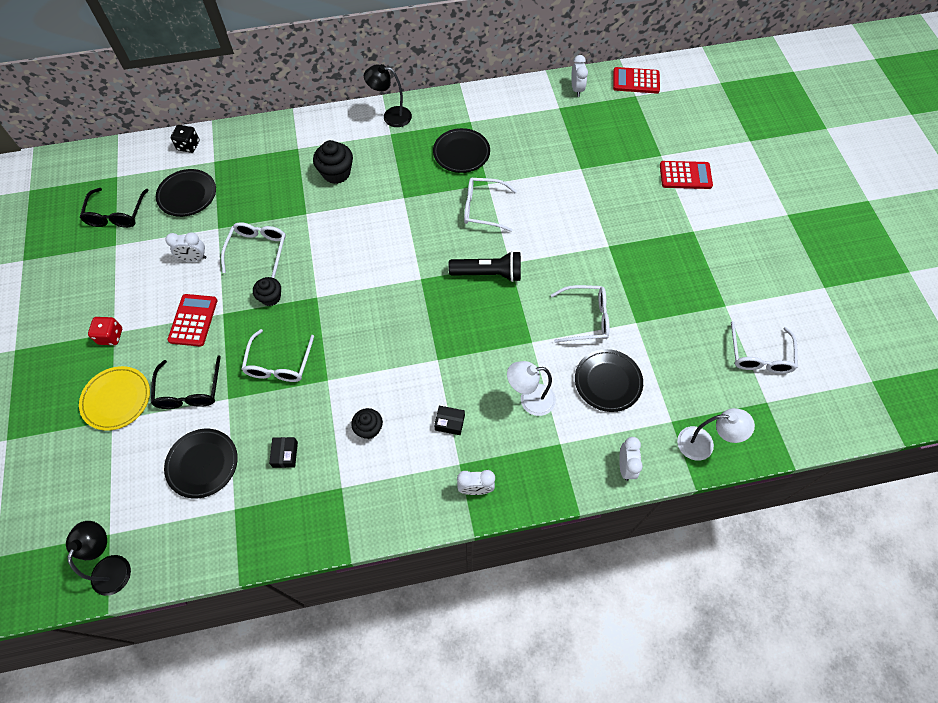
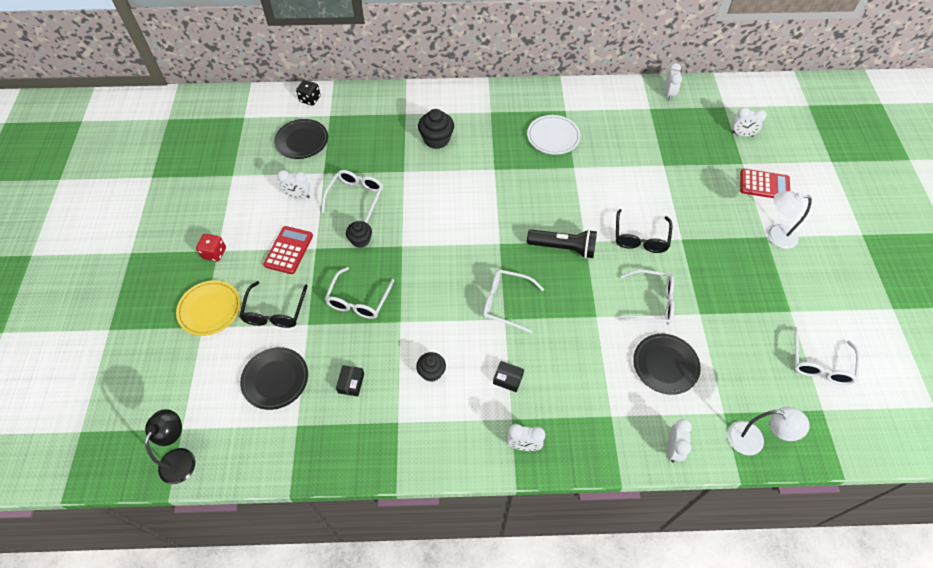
camera: 10 degrees right, 5 degrees down
black glasses [80,188,148,228] -> black glasses moved to [616,209,672,253]
black lamp [364,64,412,127] -> none
black plate [433,128,490,173] -> white plate [527,115,581,155]
white glasses [464,178,517,232] -> white glasses moved to [483,269,544,333]
white lamp [507,361,556,416] -> white lamp moved to [768,191,812,249]
red calculator [613,67,660,93] -> none
none -> white clock [732,107,767,137]

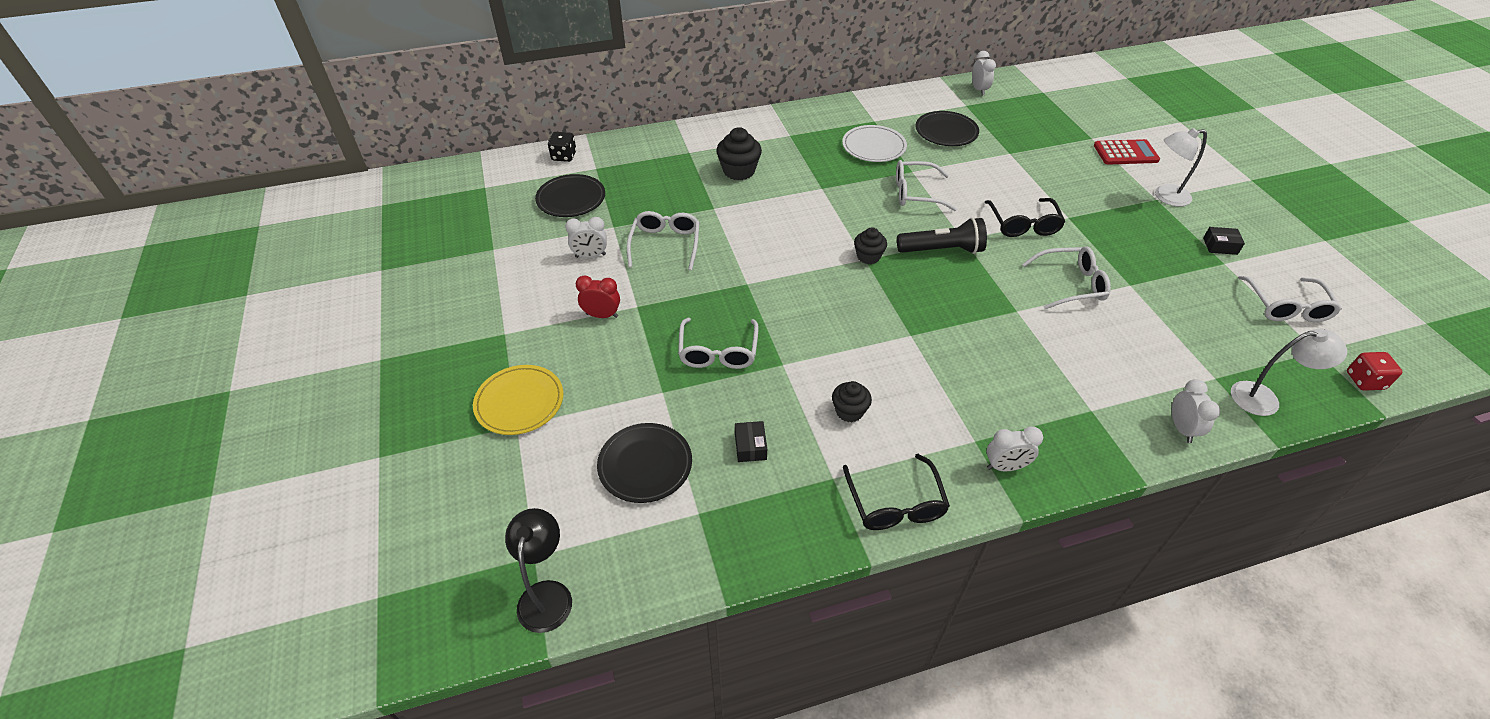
camera: 15 degrees left, 10 degrees down
red dice [196,234,226,262] -> red dice moved to [1347,352,1402,391]
black glasses [239,281,307,328] -> black glasses moved to [843,454,950,530]
red calculator [263,226,313,274] -> red clock [576,275,620,318]
black cupcake [346,221,372,248] -> black cupcake moved to [854,227,887,264]
white glasses [483,269,544,333] -> white glasses moved to [896,160,957,211]
black box [493,361,524,392] -> black box moved to [1203,227,1245,255]
black plate [633,334,701,395] -> black plate moved to [916,111,979,146]
white clock [732,107,767,137] -> none

